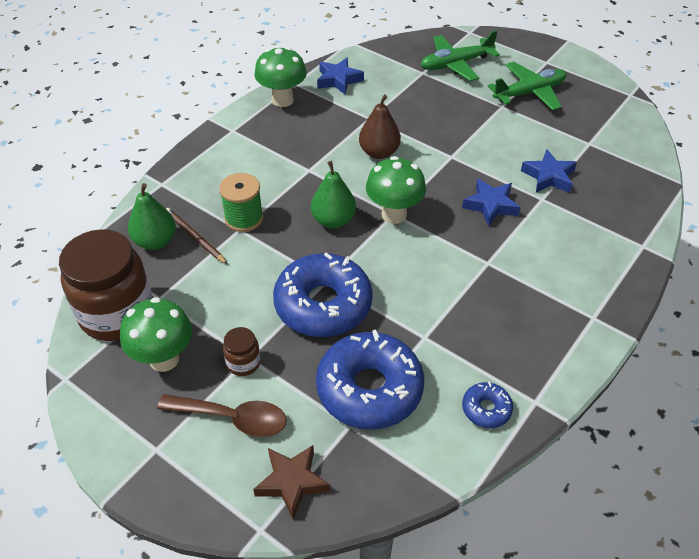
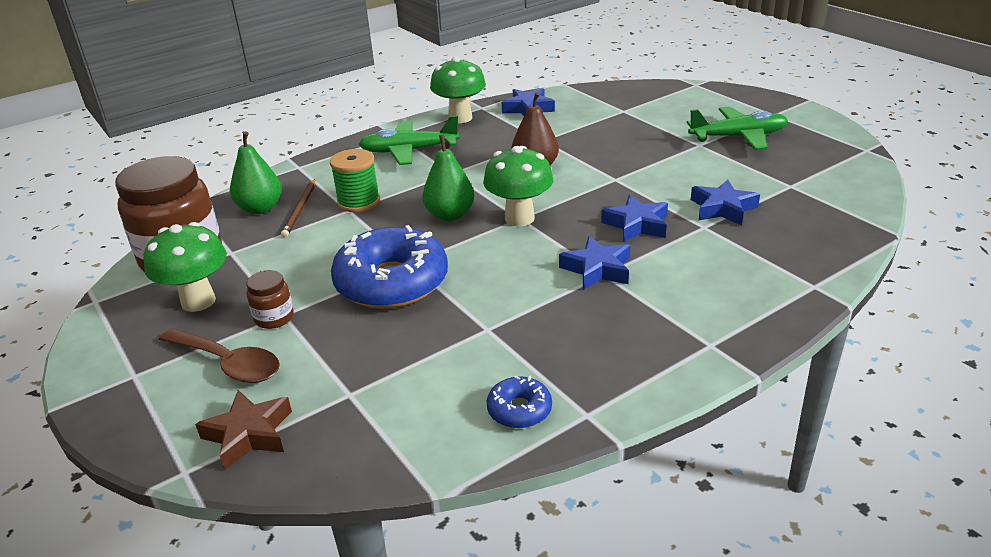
camera: 20 degrees right, 15 degrees down
brown pencil [166,208,227,264] -> brown pencil turned 150 degrees counterclockwise [281,179,315,238]
blue donut [316,330,424,430] -> none
green plane [421,30,500,81] -> green plane moved to [359,115,460,165]
none -> blue star [559,236,630,290]

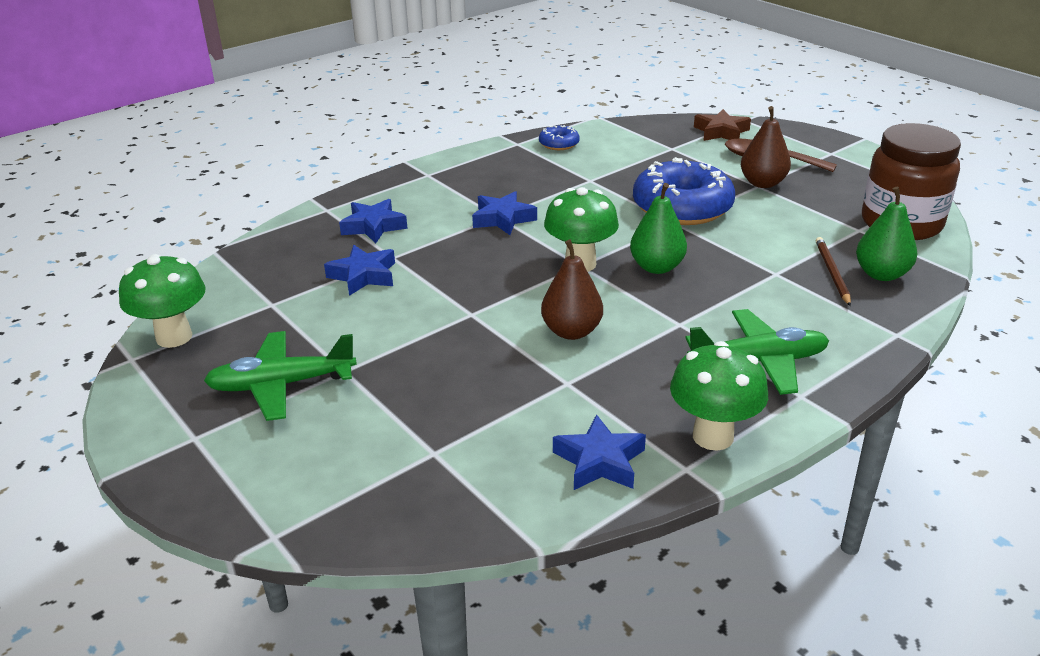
camera: 175 degrees right, 0 degrees up
green mushroom [144,222,227,312] -> green mushroom moved to [119,254,205,348]
brown jar [246,270,294,329] -> brown pear [741,106,791,188]
green spool [330,149,380,212] -> none
blue star [601,195,668,242] -> blue star moved to [339,199,408,244]

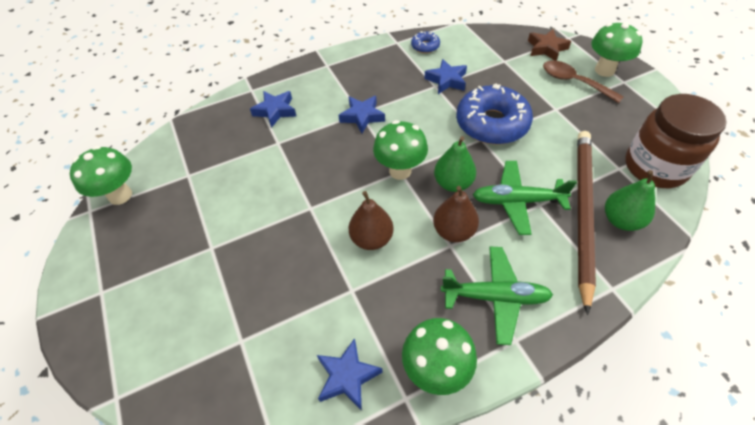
camera: 15 degrees right, 20 degrees up
green plane [204,331,357,421] -> green plane moved to [473,161,577,235]
blue star [324,245,395,296] -> blue star moved to [424,59,467,94]
brown pear [741,106,791,188] -> brown pear moved to [433,186,479,242]
brown pencil [815,237,851,306] -> brown pencil [577,131,596,315], size x2.28
none -> green mushroom [591,22,643,77]

